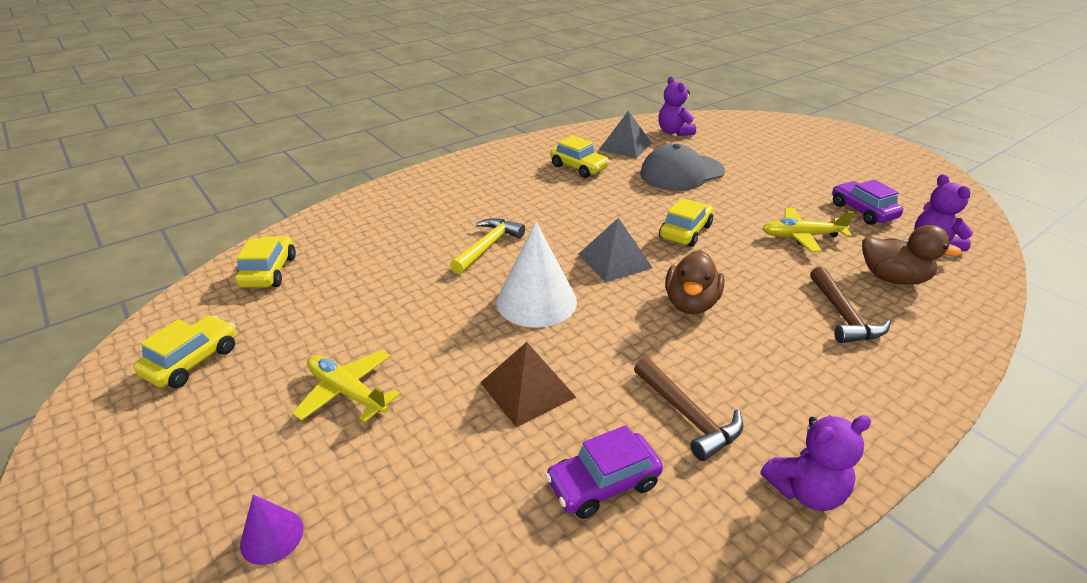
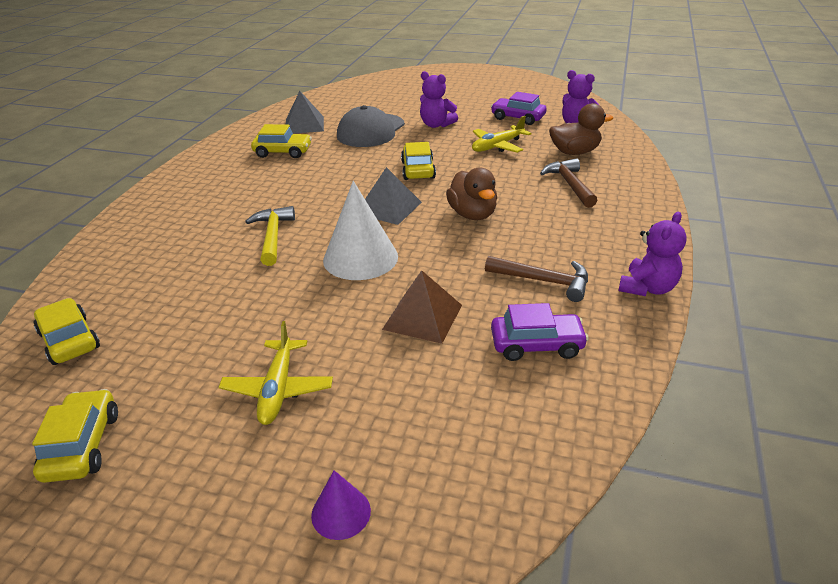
camera: 35 degrees left, 0 degrees up
yellow plane [292,350,400,422] -> yellow plane turned 90 degrees counterclockwise [219,321,333,425]
purple car [545,425,663,519] -> purple car turned 120 degrees counterclockwise [491,303,589,361]
purple teddy bear [658,76,696,136] -> purple teddy bear moved to [420,71,458,128]
brown hammer [810,266,891,343] -> brown hammer turned 150 degrees counterclockwise [540,158,597,208]

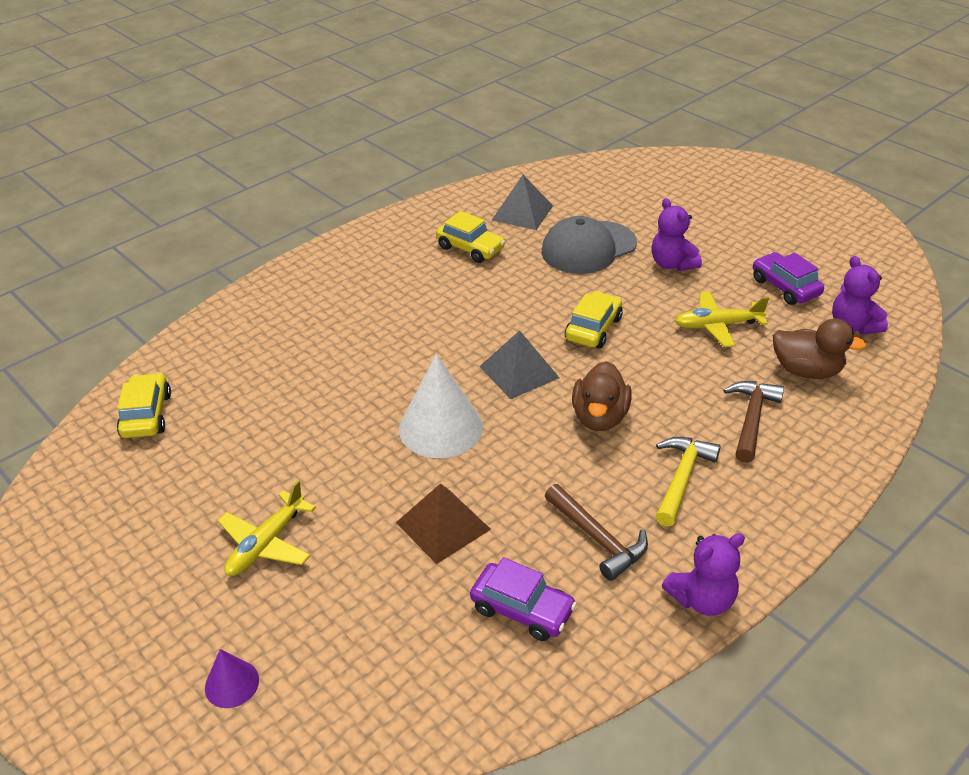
camera: 30 degrees right, 5 degrees up
yellow car [32,389,118,483] -> none
yellow hammer [245,206,295,266] -> yellow hammer moved to [655,437,721,527]

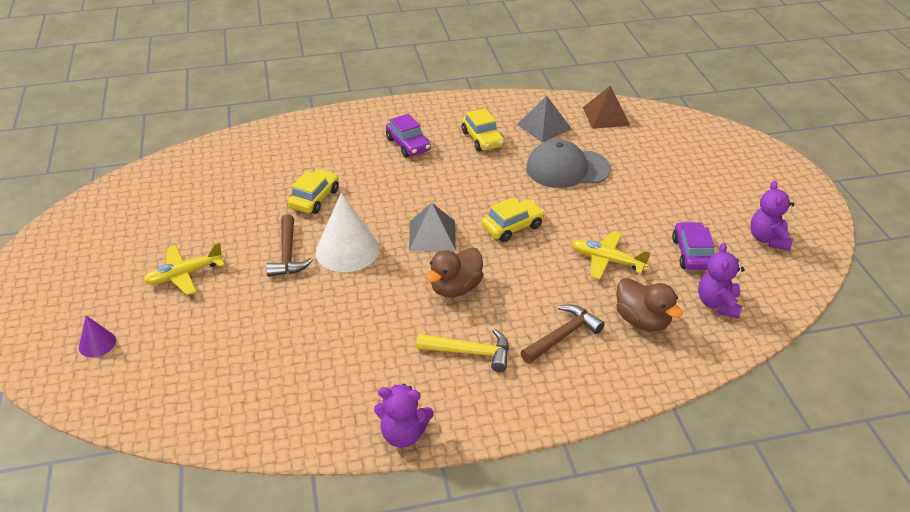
camera: 30 degrees right, 0 degrees up
yellow car [117,373,171,438] -> yellow car moved to [288,169,339,214]
brown pyramid [396,483,491,564] -> brown pyramid moved to [583,85,631,129]
purple car [470,557,577,641] -> purple car moved to [386,114,431,158]
brown hammer [545,484,648,581] -> brown hammer moved to [266,214,313,277]
purple teddy bear [651,198,702,271] -> purple teddy bear moved to [750,181,794,251]
yellow hammer [655,437,721,527] -> yellow hammer turned 45 degrees clockwise [416,329,509,372]

